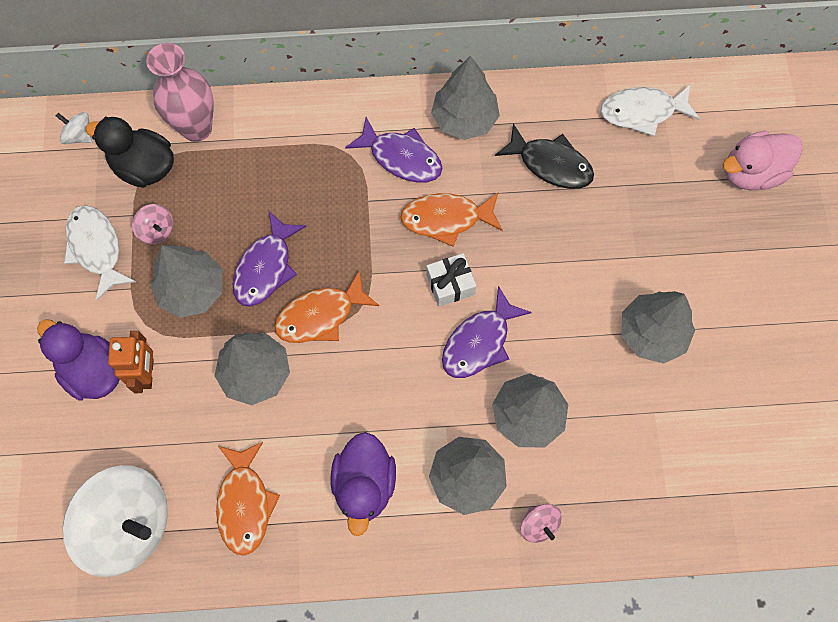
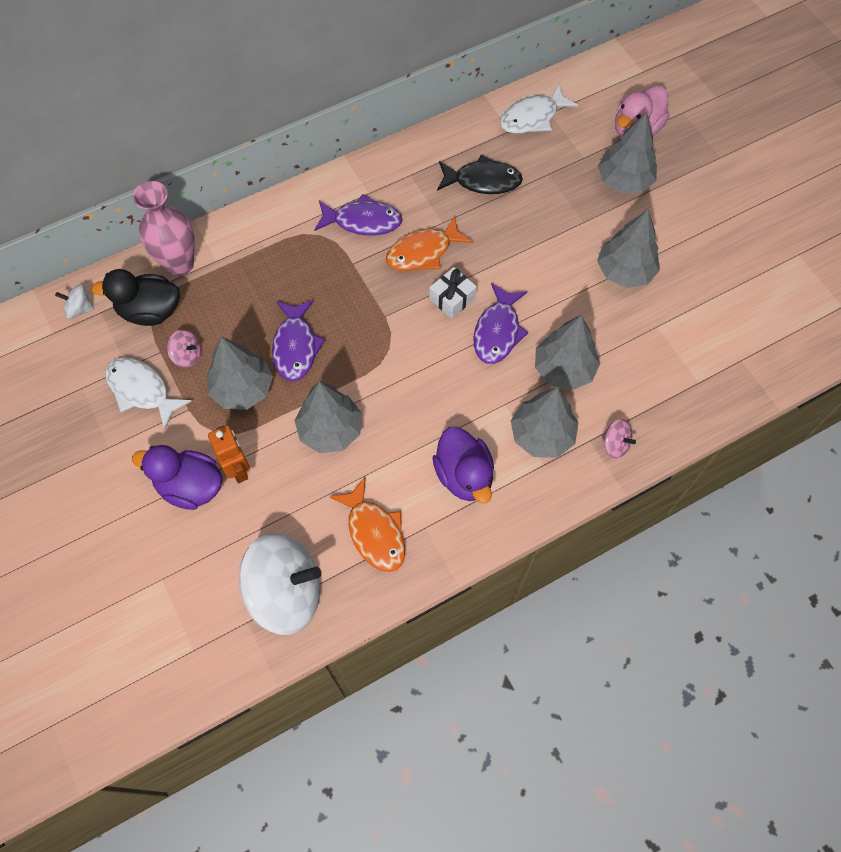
camera: 25 degrees left, 5 degrees down
orange fish [274,270,379,343] -> none
grey tree [431,56,500,140] -> grey tree moved to [598,112,657,193]

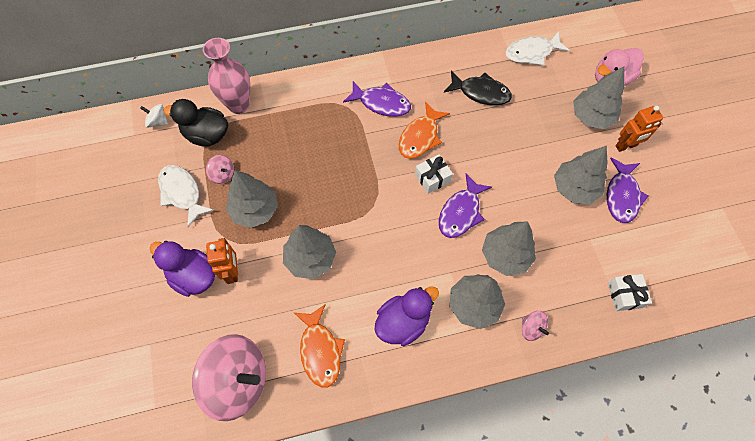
camera: 15 degrees right, 0 degrees up
white spinning top [239,533,321,635] -> pink spinning top [192,334,266,421]
purple fish [272,300,325,381] -> purple fish moved to [607,158,648,223]
orange fish [386,215,473,271] -> orange fish turned 45 degrees counterclockwise [399,102,450,159]
purple duck [433,427,494,504] -> purple duck turned 120 degrees counterclockwise [375,287,439,346]
none -> white gift [608,274,652,311]
none -> orange robot [616,106,663,152]

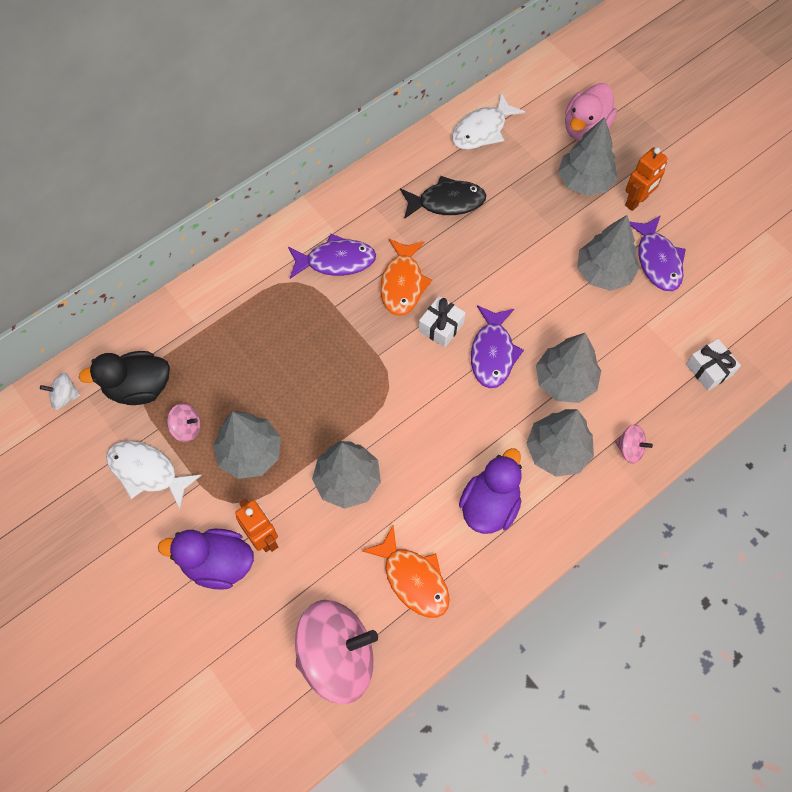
camera: 25 degrees left, 0 degrees up
pink vase [203,38,250,114] -> none

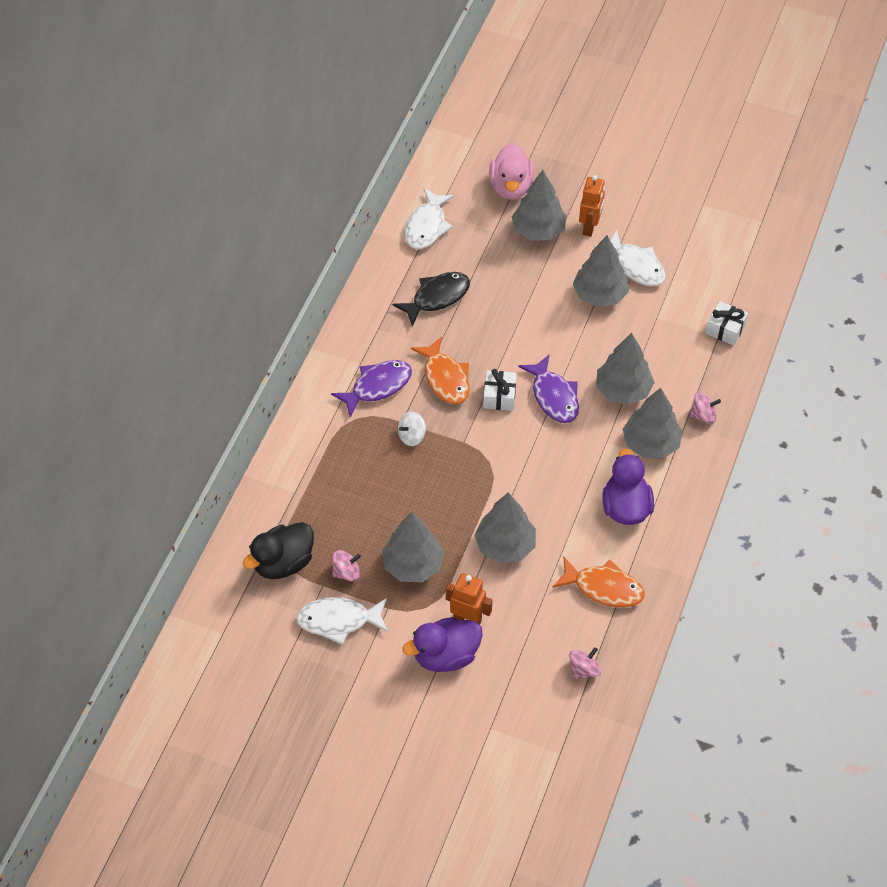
camera: 30 degrees left, 10 degrees down
white spinning top [40,373,81,410] -> white spinning top moved to [398,412,426,446]
pink spinning top [295,600,378,704] -> pink spinning top [569,647,601,679], size x0.42
purple fish [630,215,686,291] -> white fish [593,229,666,286]

